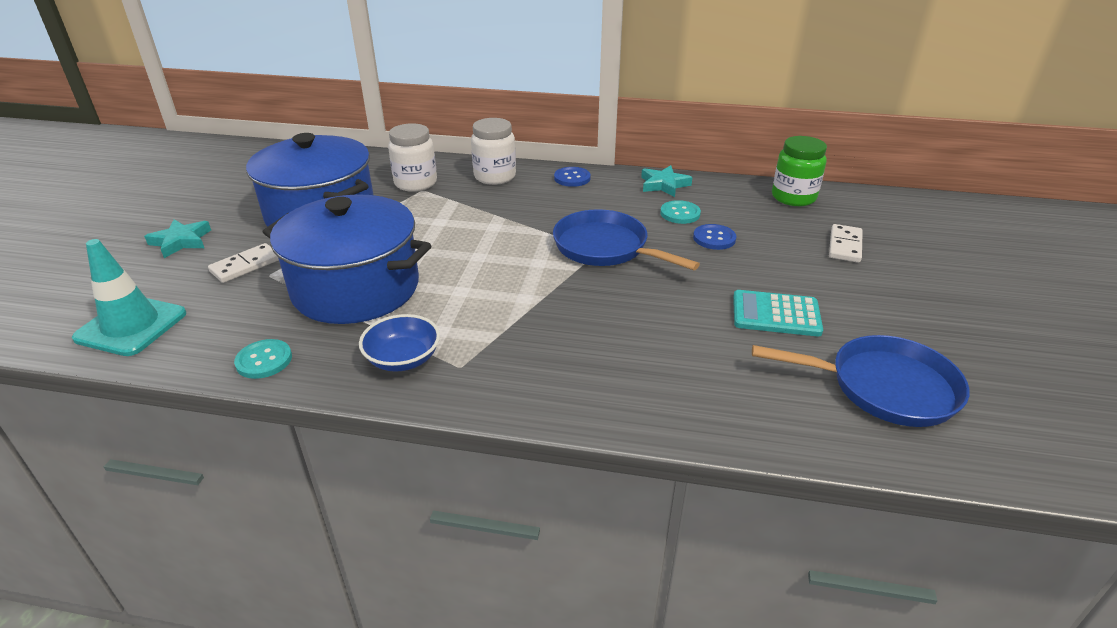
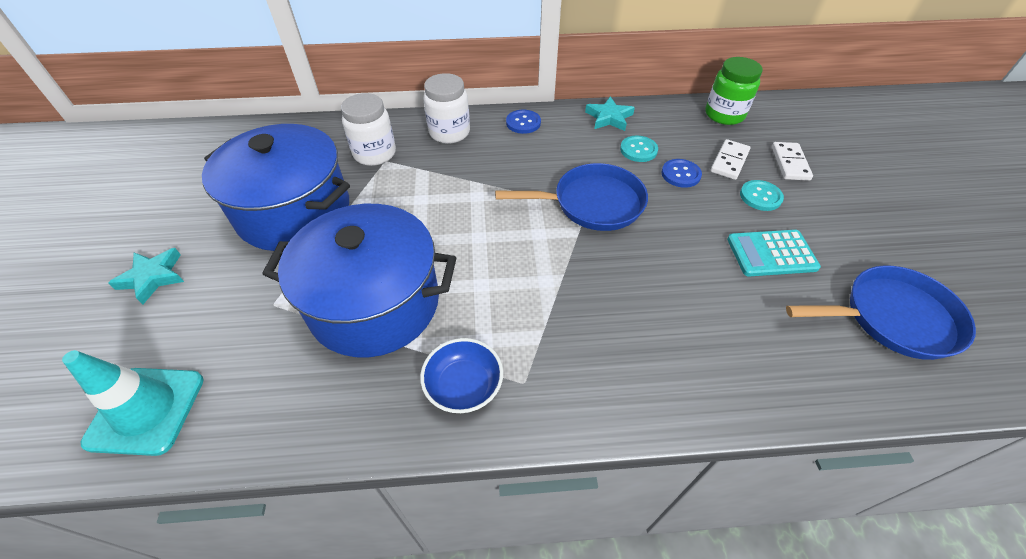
camera: 15 degrees left, 15 degrees up
white domino [208,243,279,283] -> white domino moved to [710,139,751,180]
turquoise button [234,339,292,379] -> turquoise button moved to [740,180,784,211]
blue pan [553,209,700,270] -> blue pan turned 150 degrees clockwise [495,163,648,231]

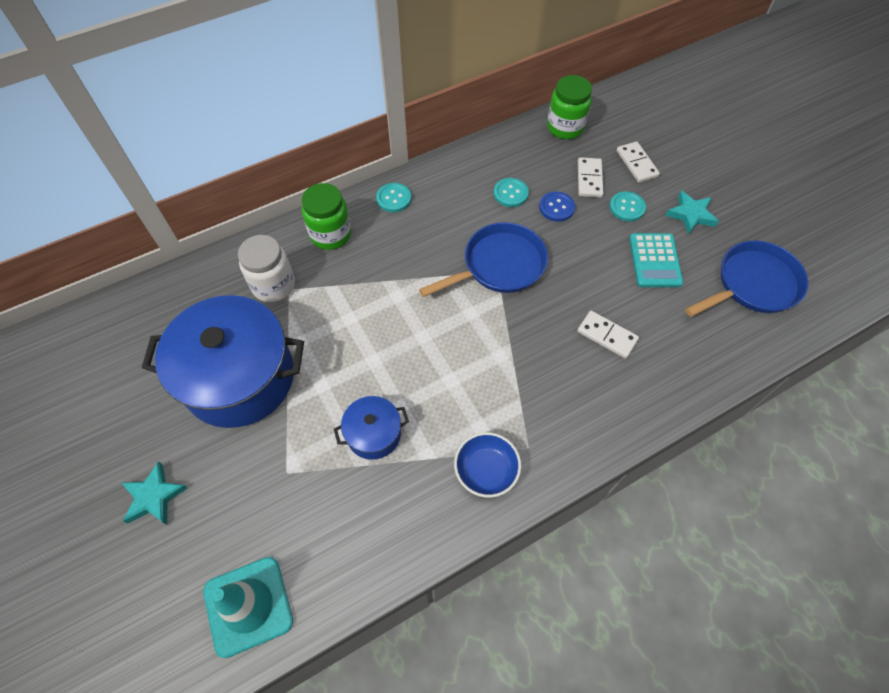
camera: 25 degrees left, 10 degrees up
blue pot [262,204,456,357] -> blue pot [334,396,409,460], size x0.47
white jar [423,73,470,144] -> green jar [302,183,351,250]
blue button [506,110,541,134] -> turquoise button [376,183,411,212]
turquoise star [585,96,635,131] -> turquoise star moved to [665,191,719,235]
turquoise calculator [727,230,821,276] -> turquoise calculator turned 60 degrees counterclockwise [629,233,683,287]
none -> white domino [577,311,639,359]

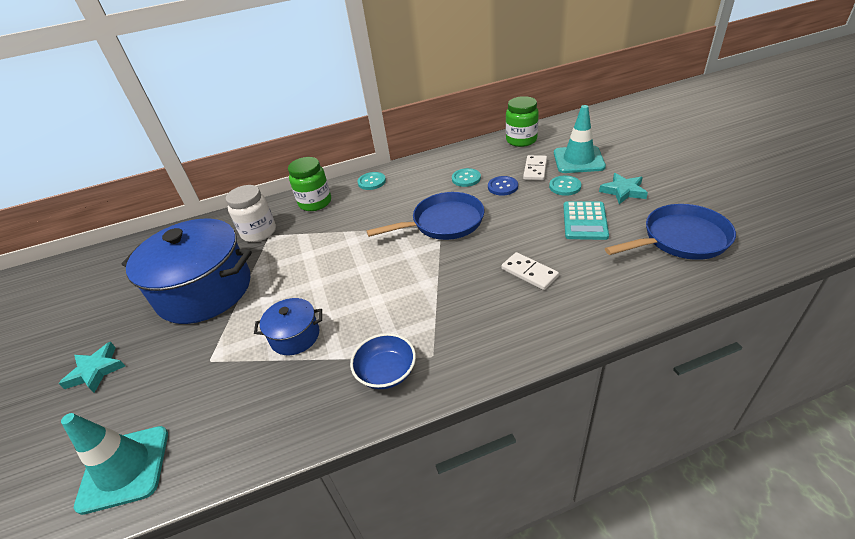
camera: 15 degrees right, 20 degrees down
white domino [617,142,660,183] -> turquoise traffic cone [554,105,606,173]

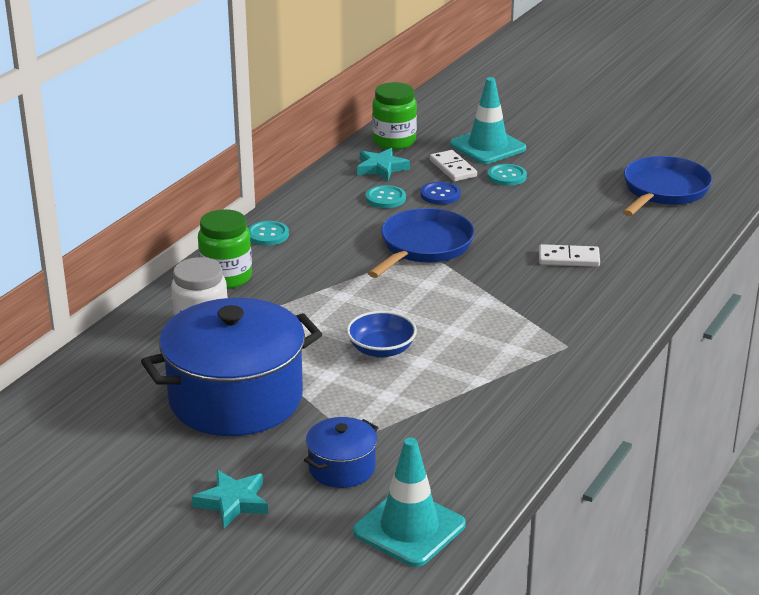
camera: 45 degrees left, 10 degrees down
blue pot [254,298,322,355] -> blue pot moved to [304,417,379,488]
blue bowl [350,333,416,389] -> blue bowl moved to [346,311,417,358]
turquoise calculator [563,201,609,240] -> none
turquoise star [599,173,648,204] -> turquoise star moved to [357,148,410,181]

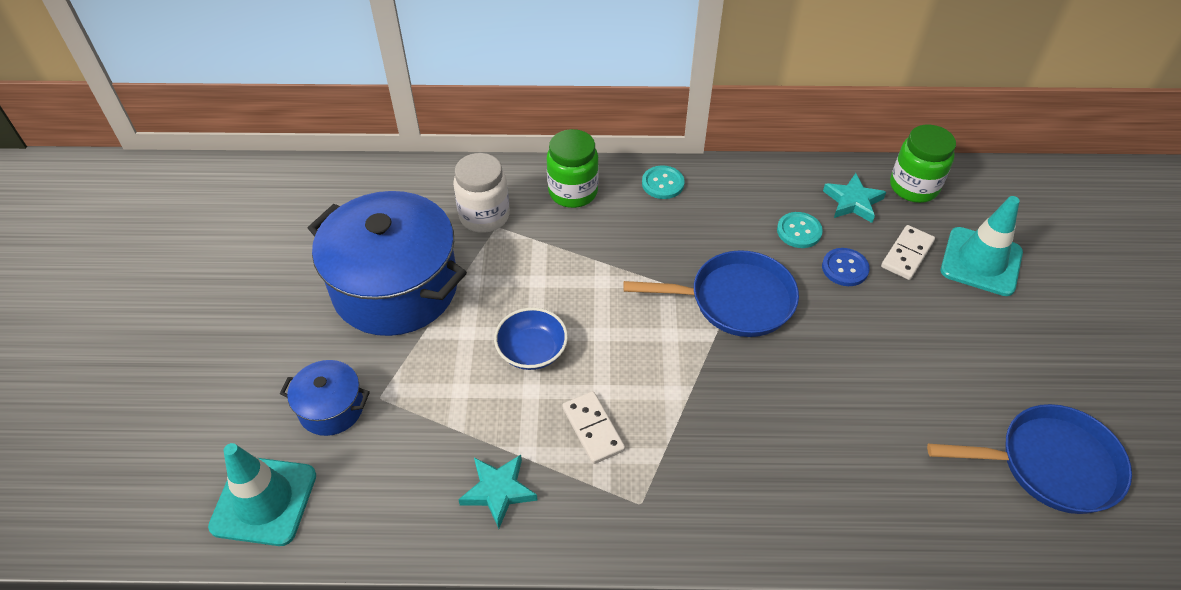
camera: 60 degrees right, 20 degrees up
turquoise star [192,470,268,528] -> turquoise star moved to [458,455,537,529]
turquoise button [487,164,527,186] -> none
white domino [539,244,600,267] -> white domino moved to [562,391,625,464]

